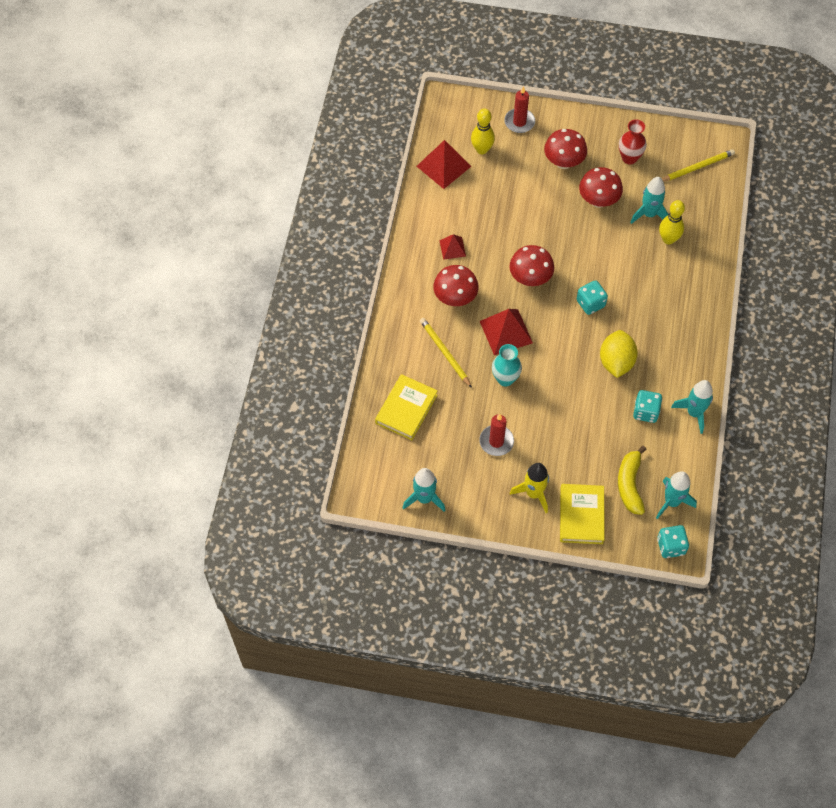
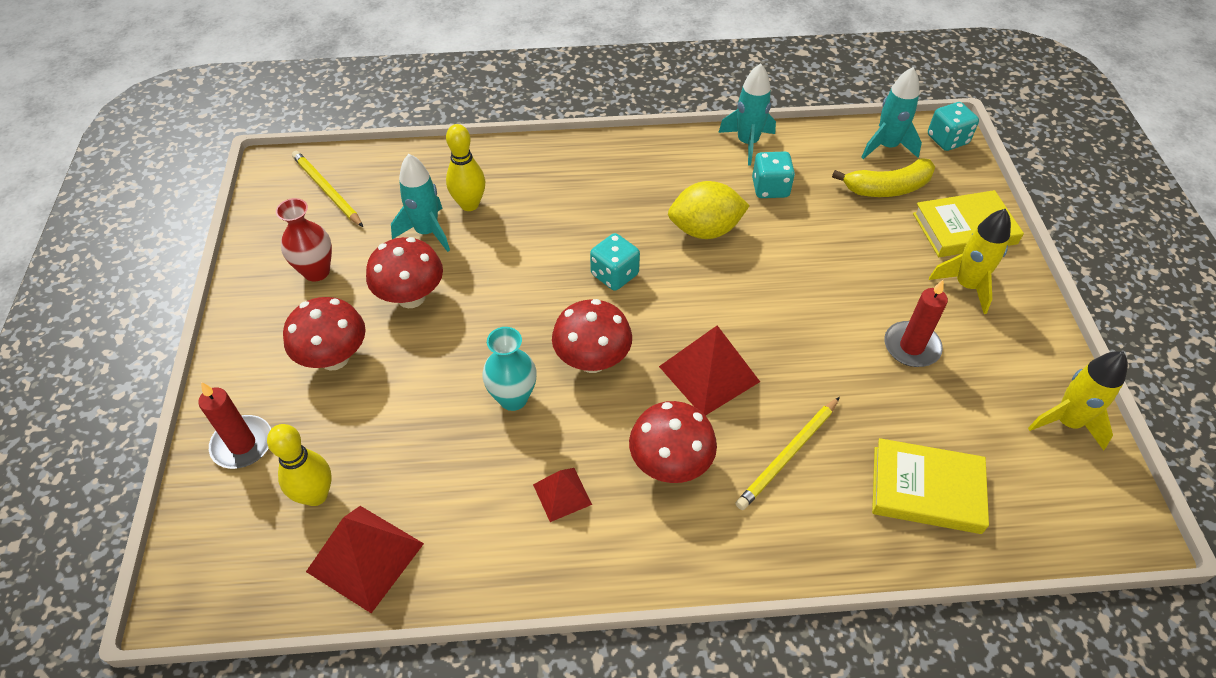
camera: 105 degrees left, 10 degrees down
turquoise rocket [403,468,445,512] -> yellow rocket [1028,351,1128,451]
turquoise vase [492,344,522,386] -> turquoise vase moved to [482,327,537,411]

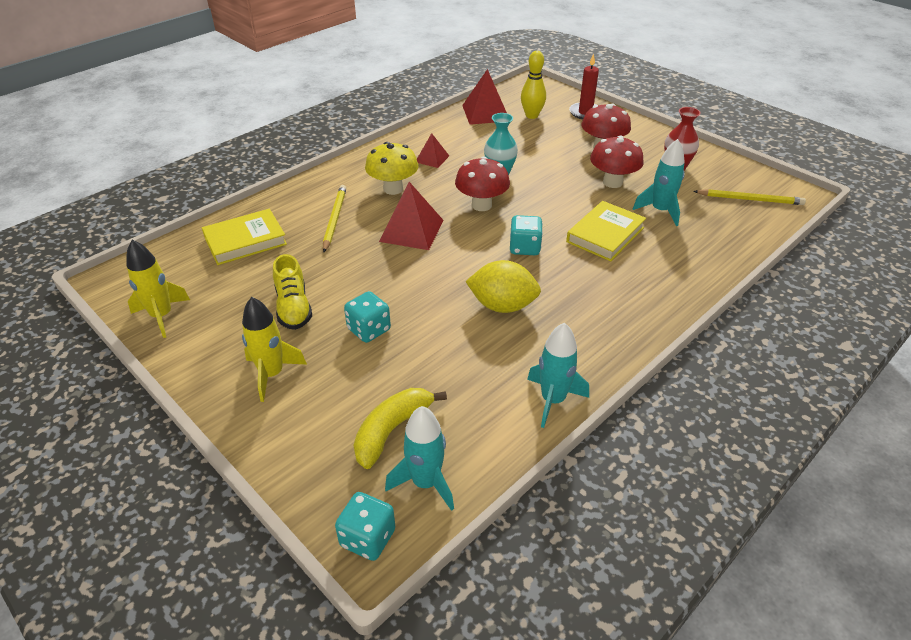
camera: 140 degrees right, 10 degrees down
yellow bowling pin [446,124,485,211] -> none
red mushroom [629,401,717,483] -> yellow mushroom [365,142,418,195]
yellow lemon [668,181,750,239] -> yellow lemon turned 60 degrees clockwise [465,260,541,313]
turquoise dice [752,152,795,198] -> turquoise dice moved to [344,291,391,343]
red candle [884,280,948,367] -> yellow shoe [273,254,312,330]
yellow book [913,190,1024,257] -> yellow book moved to [566,201,646,261]

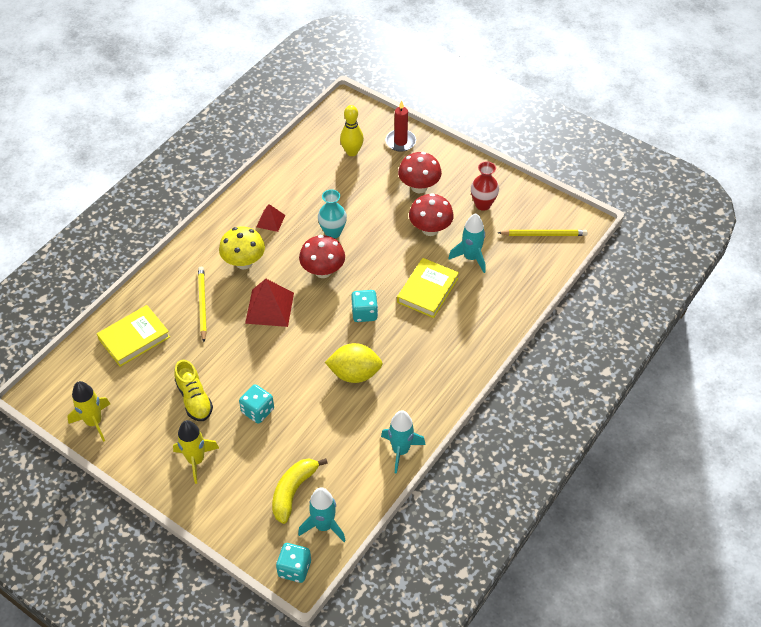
camera: 10 degrees left, 10 degrees up
red pyramid [462,69,507,125] -> none

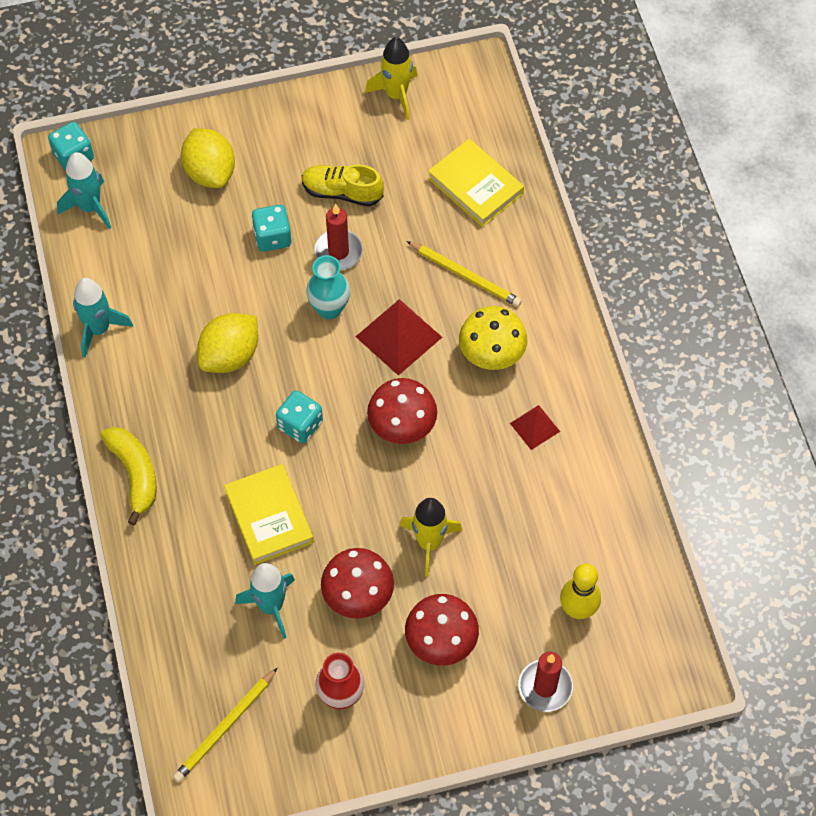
camera: 130 degrees right, 10 degrees up
yellow book [97,305,170,367] -> yellow book turned 45 degrees counterclockwise [428,139,524,227]
yellow rocket [173,420,219,484] -> yellow rocket moved to [399,498,462,577]
yellow banana [272,458,328,524] -> yellow banana moved to [101,427,156,525]
turquoise vase [318,189,347,238] -> turquoise vase moved to [306,255,350,319]
none -> yellow lemon [181,128,235,188]
none -> red candle [314,204,363,270]

